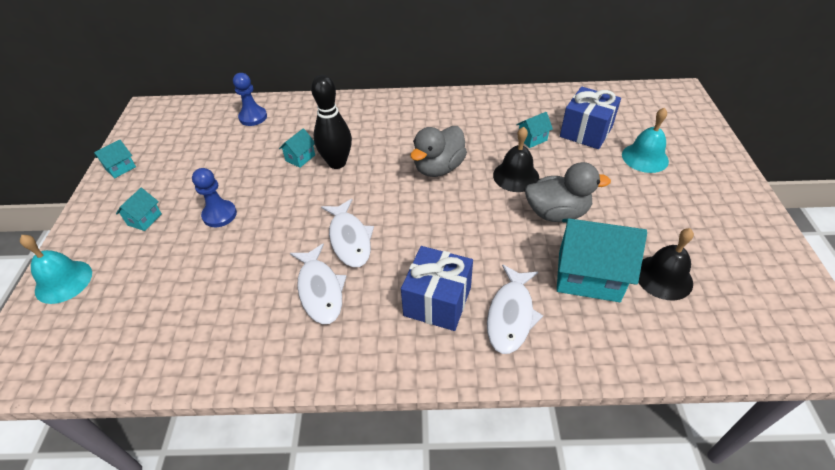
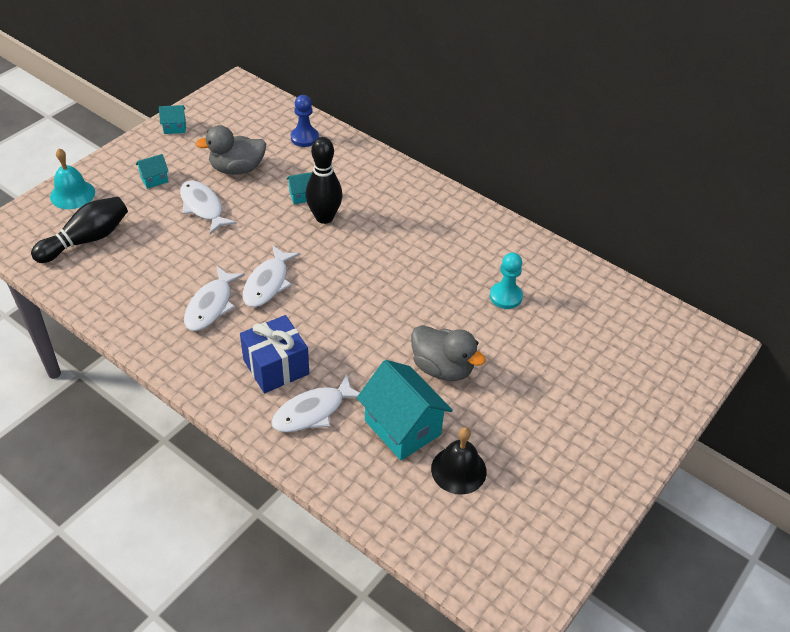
camera: 35 degrees right, 0 degrees up
blue pawn [192,168,237,227] -> white fish [180,180,237,234]
grey duck [410,126,467,177] -> grey duck moved to [195,125,266,175]
black bell [493,126,539,192] -> none
turquoise house [516,112,553,148] -> turquoise pawn [490,253,523,309]
blue gift [560,86,621,149] -> none
turquoise bell [622,107,669,173] -> none
none -> black bowling pin [31,196,128,263]

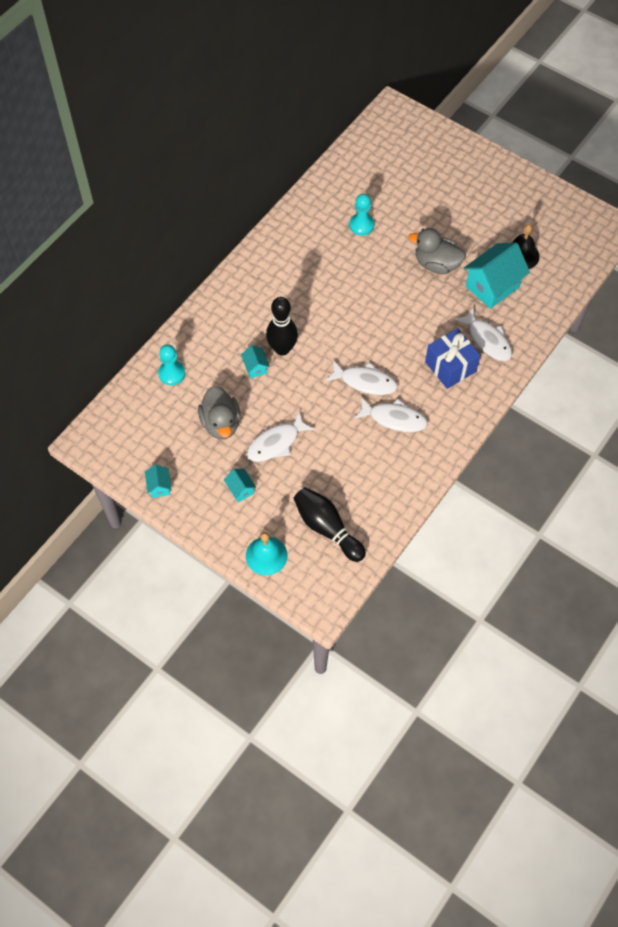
camera: 90 degrees left, 15 degrees up
blue pawn [291,95,319,147] -> turquoise pawn [158,344,185,385]
grey duck [411,325,486,381] -> grey duck turned 105 degrees counterclockwise [408,228,466,274]

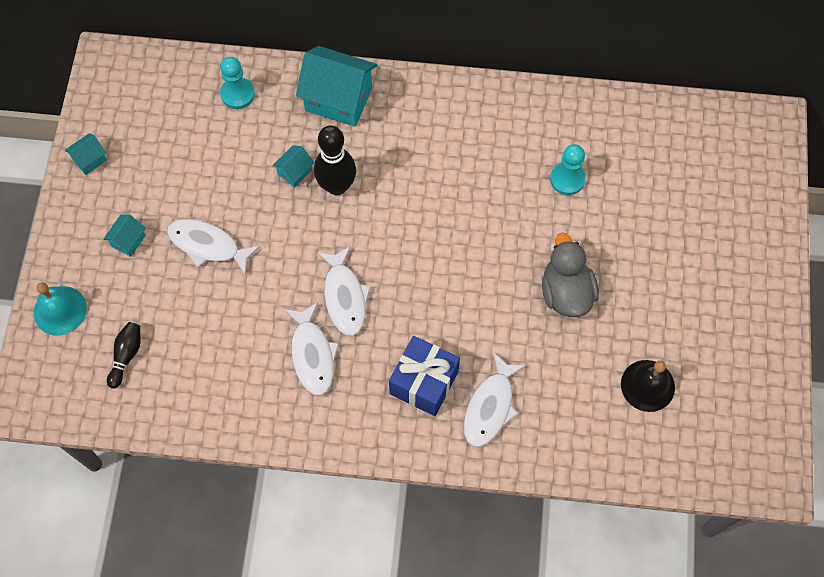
camera: 60 degrees right, 5 degrees up
grey duck [198,386,240,439] -> none
black bowling pin [293,487,366,562] -> black bowling pin [107,322,141,389], size x0.57
turquoise house [464,242,530,309] -> turquoise house moved to [296,46,377,127]

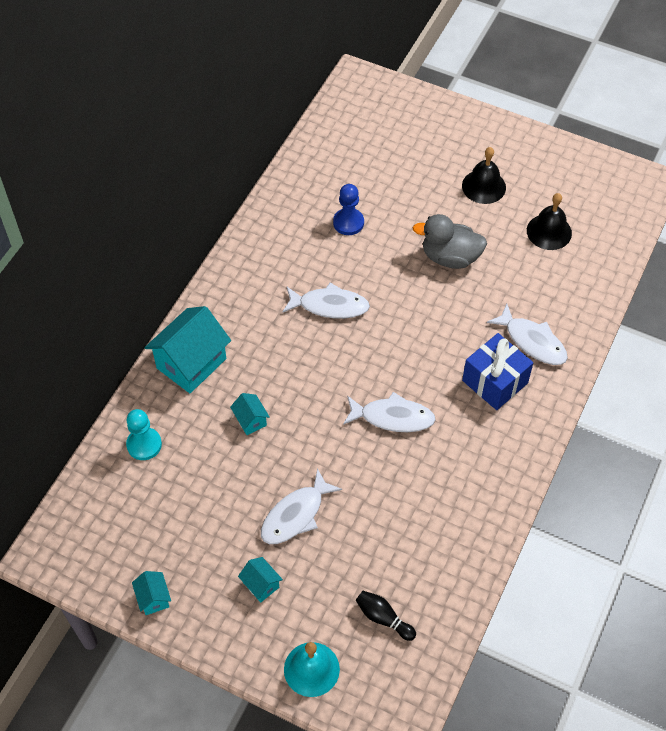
camera: 70 degrees left, 10 degrees down
white fish [284,302,339,396] -> white fish moved to [282,283,370,319]
black bowling pin [314,126,356,195] -> none
turquoise pawn [550,144,586,195] -> blue pawn [333,184,364,235]
none -> black bell [462,147,506,204]

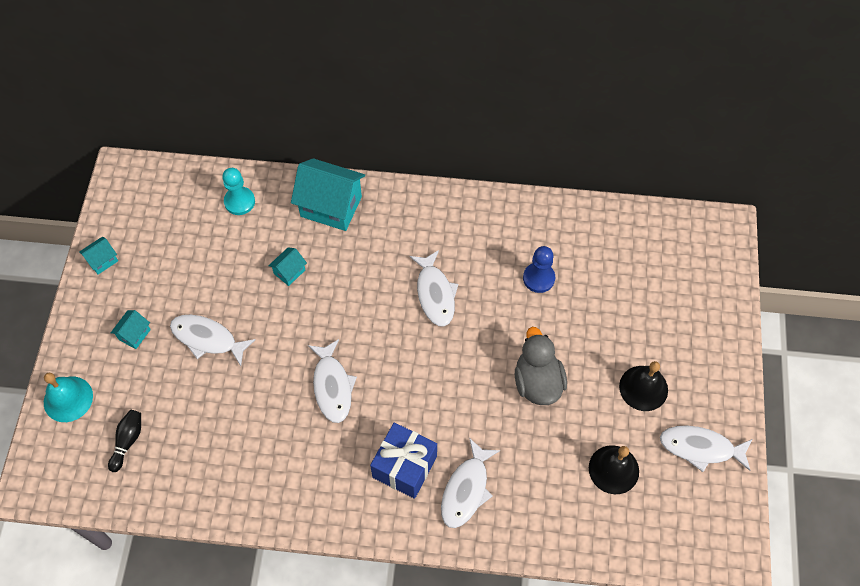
camera: 70 degrees right, 5 degrees up
none -> white fish [660,425,752,472]

